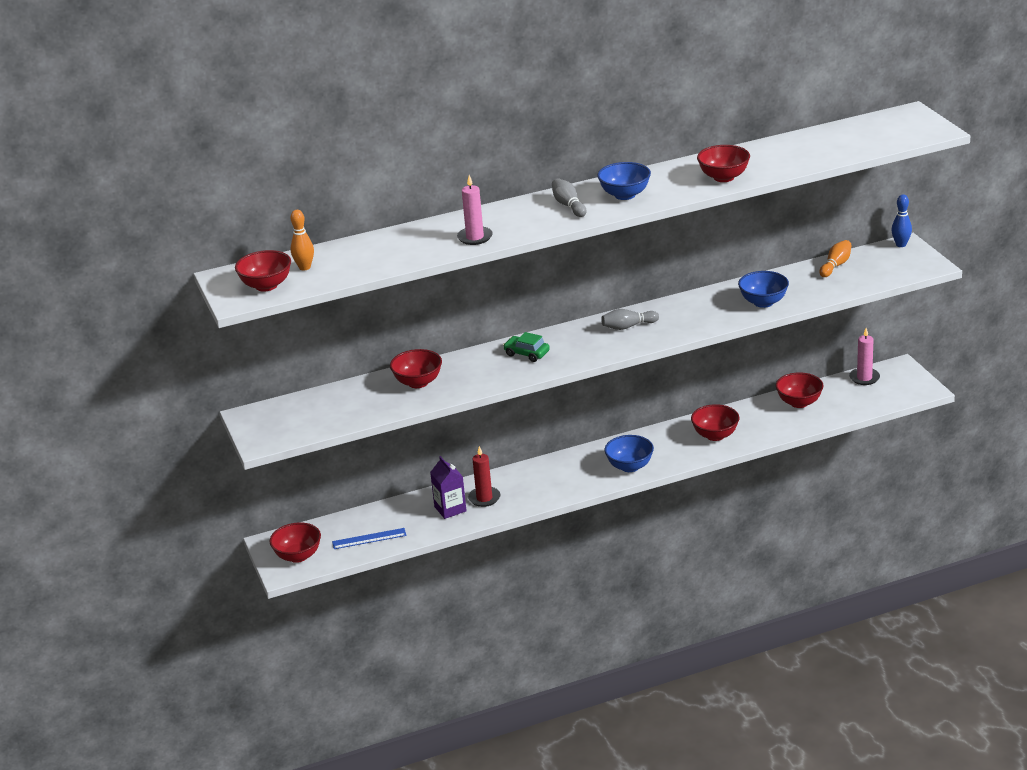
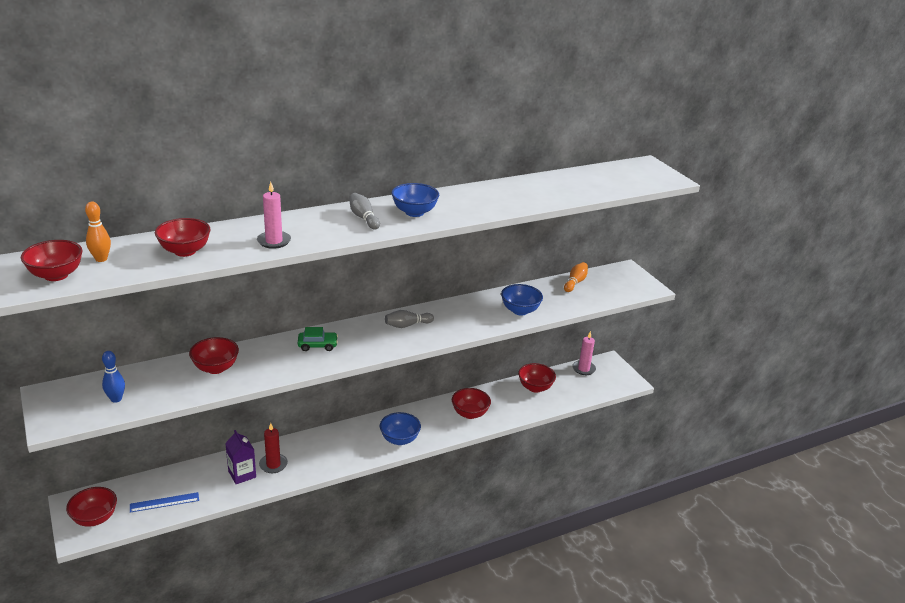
camera: 10 degrees left, 0 degrees up
green car [503,332,550,362] -> green car turned 150 degrees clockwise [298,327,338,351]
red bowl [697,145,750,182] -> red bowl moved to [155,218,210,257]
blue bowling pin [891,194,912,247] -> blue bowling pin moved to [102,351,125,403]

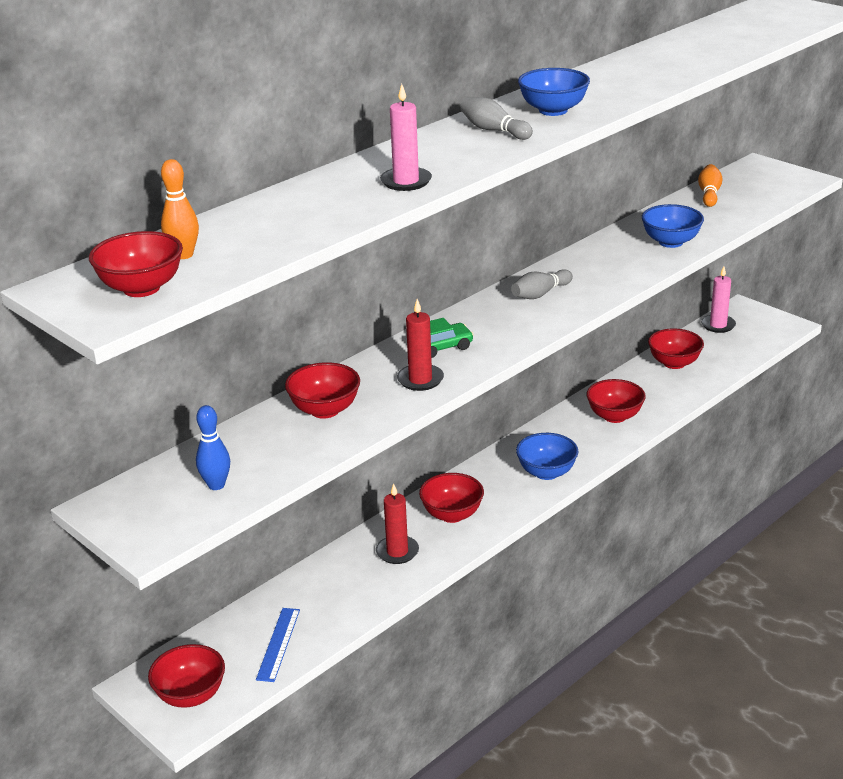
camera: 15 degrees left, 0 degrees up
blue ruler [130,492,199,513] -> blue ruler turned 45 degrees counterclockwise [256,608,300,682]
red bowl [155,218,210,257] -> red bowl moved to [419,473,484,523]
purple carton [225,430,256,484] -> none
none -> red candle [397,299,444,391]

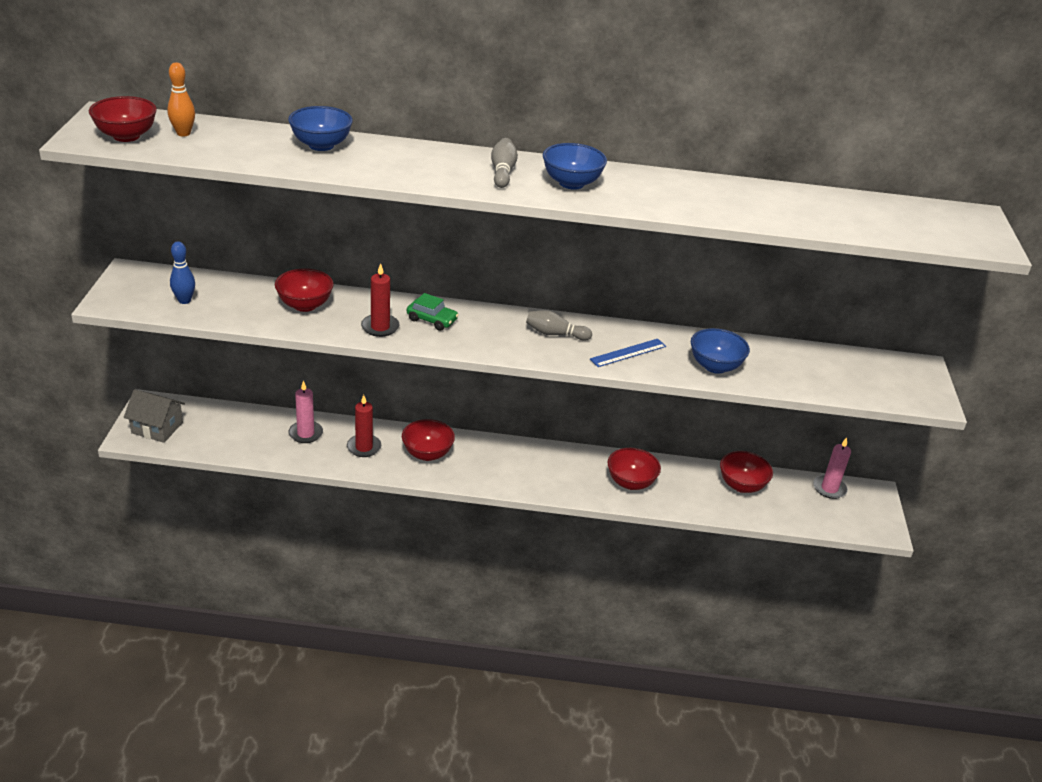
camera: 45 degrees right, 5 degrees up
red bowl [148,644,225,708] -> grey house [124,389,185,443]
blue ruler [256,608,300,682] -> blue ruler moved to [590,339,666,367]
pink candle [380,84,432,191] -> pink candle moved to [288,381,323,443]
blue bowl [516,433,578,480] -> blue bowl moved to [288,106,353,151]
orange bowling pin [698,164,723,207] -> none

